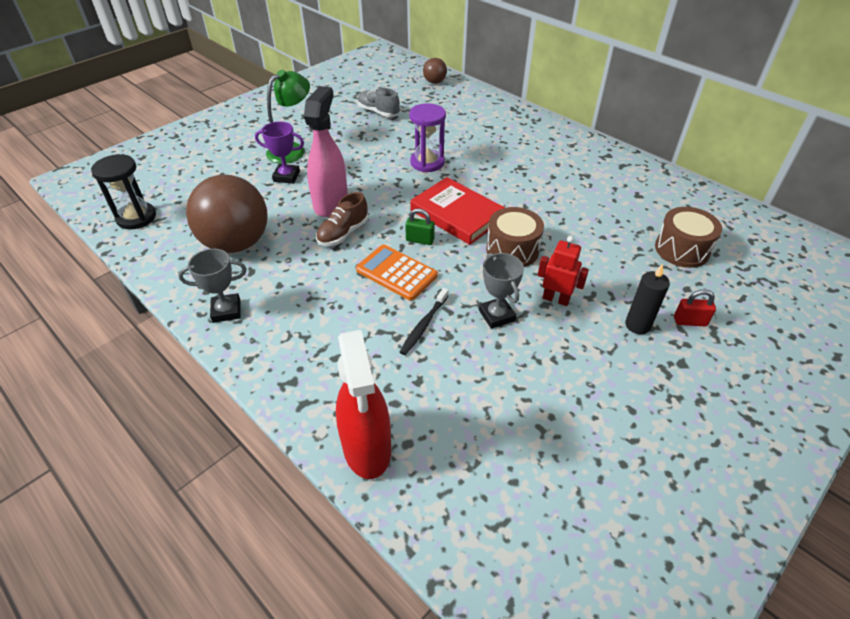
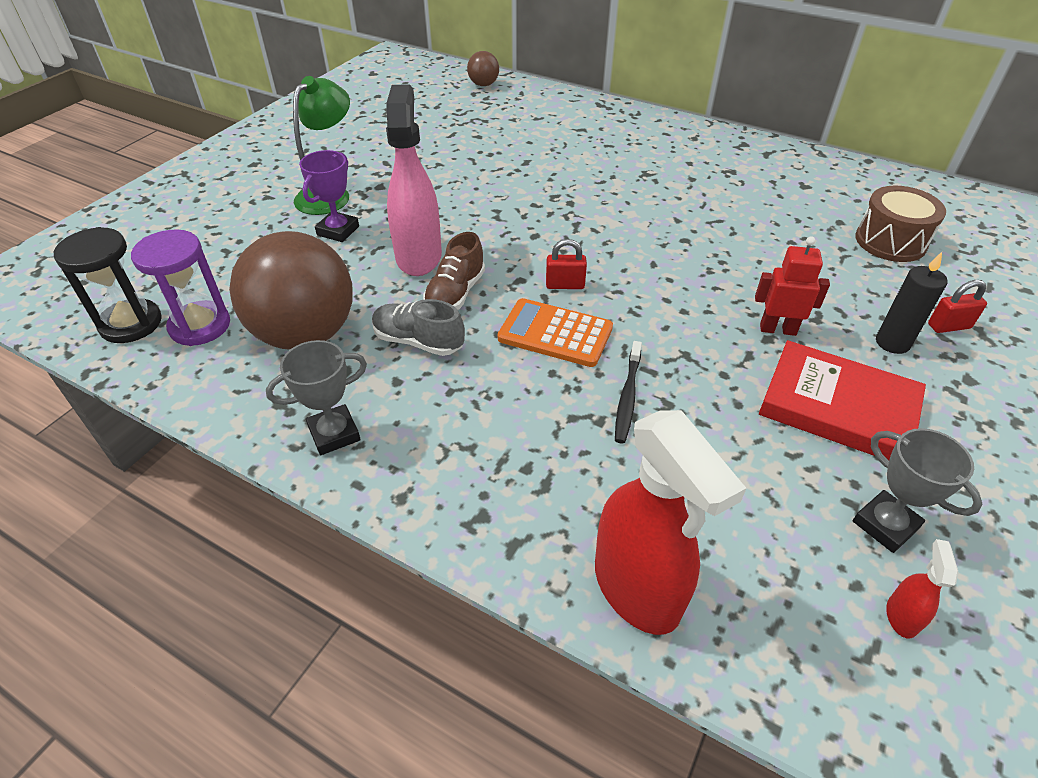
camera: 15 degrees left, 0 degrees up
purple trophy [255,122,304,184] -> purple trophy turned 60 degrees counterclockwise [299,150,359,242]
grey shoe [358,88,400,117] -> grey shoe moved to [372,299,465,356]
green padlock [405,209,435,245] -> red padlock [546,239,587,289]
purple hourglass [409,103,446,172] -> purple hourglass moved to [131,229,230,346]
red book [410,177,505,245] -> red book moved to [759,340,926,460]
grey trophy [479,253,524,329] -> grey trophy moved to [853,428,982,553]
brown drum [486,207,544,267] -> none
none -> red spray bottle [886,539,958,639]

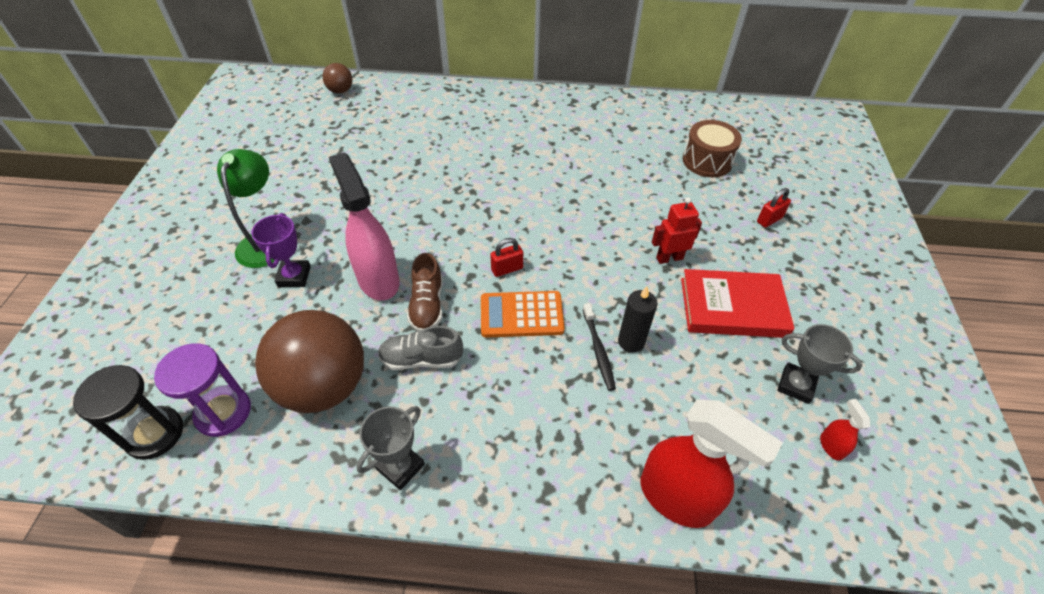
camera: 25 degrees left, 5 degrees up
black candle [876,252,948,354] -> black candle moved to [618,286,657,353]

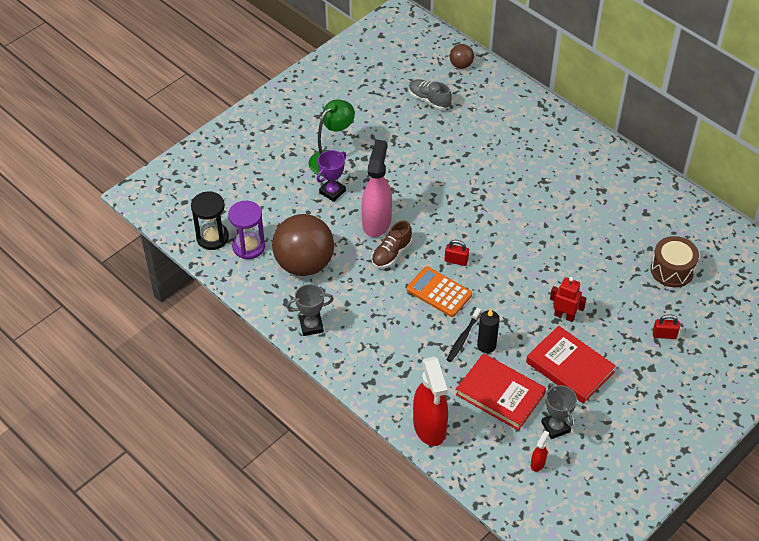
camera: 40 degrees right, 0 degrees up
grey shoe [378,326,463,370] -> grey shoe moved to [409,79,452,110]
none -> red book [456,353,546,430]

